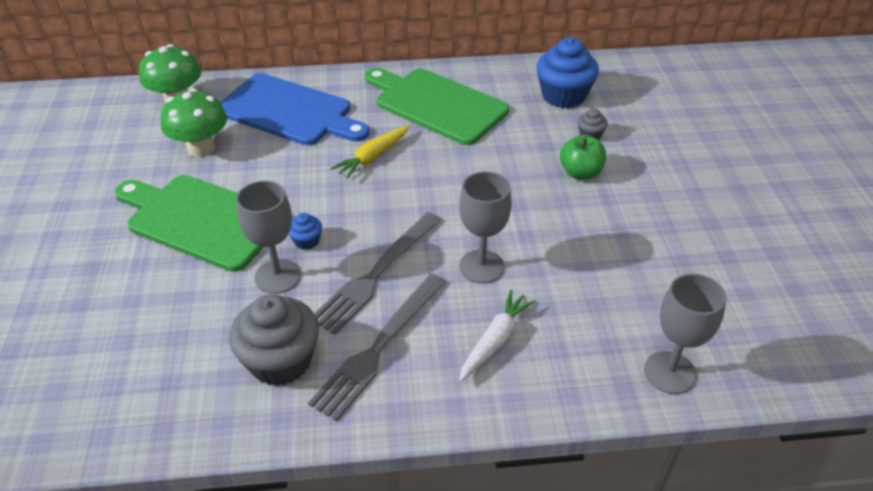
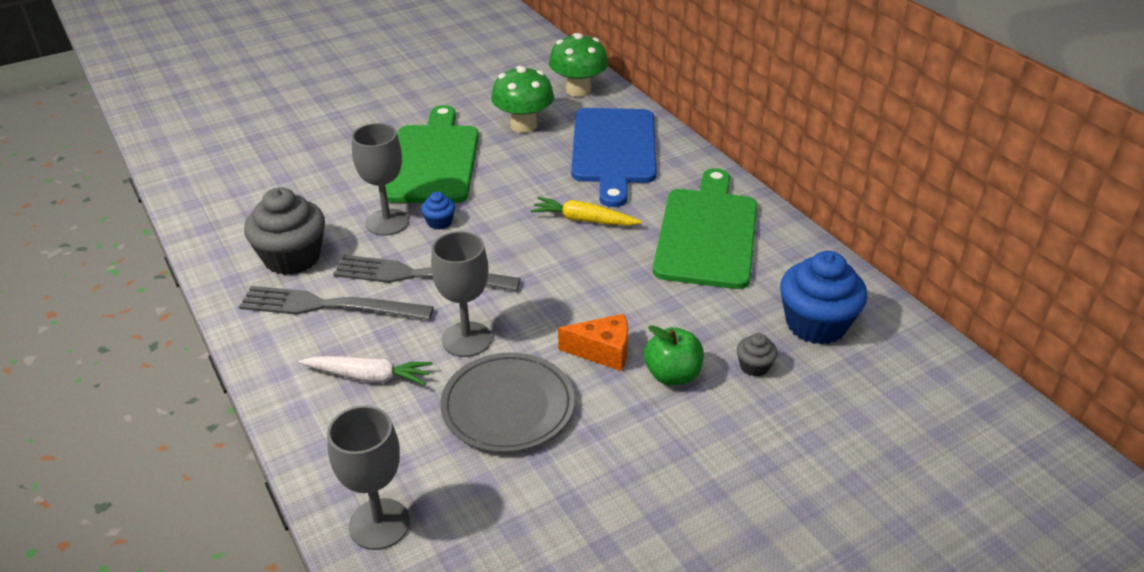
camera: 65 degrees right, 5 degrees down
none -> grey plate [440,352,575,452]
none -> orange cheese [558,314,628,371]

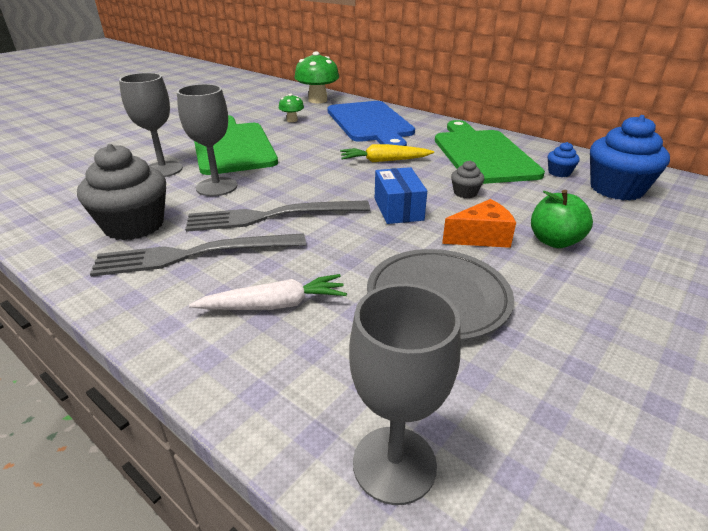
camera: 20 degrees left, 5 degrees down
blue cupcake [421,192,455,230] -> blue cupcake moved to [548,142,580,177]
grey goblet [431,231,492,357] -> grey goblet moved to [119,73,183,177]
green mushroom [491,66,554,133] -> green mushroom [279,94,304,122], size x0.52
grey cupcake [737,333,778,377] -> grey cupcake moved to [451,160,484,198]
none -> blue box [375,167,427,224]

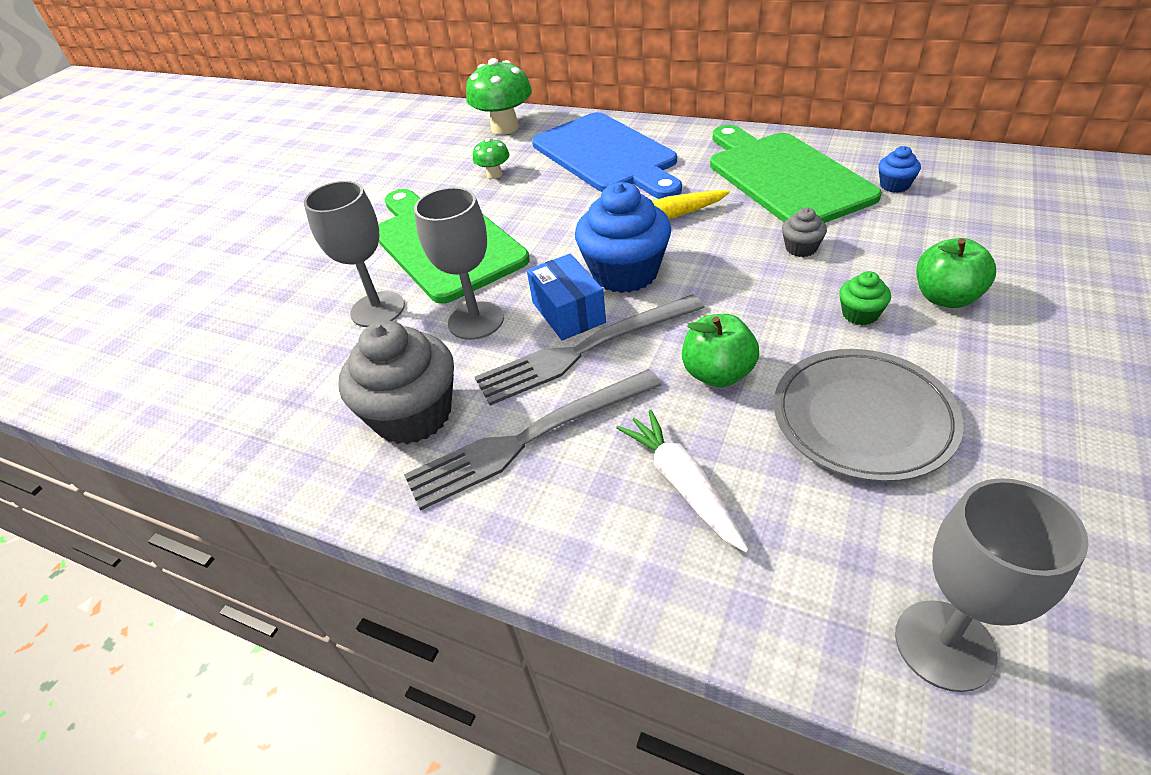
camera: 10 degrees left, 10 degrees up
white carrot [189,274,347,310] -> white carrot turned 90 degrees counterclockwise [616,410,749,553]
blue box [375,167,427,224] -> blue box moved to [527,254,606,340]
orange cheese [442,199,516,248] -> green cupcake [839,271,891,325]
blue cupcake [590,115,670,201] -> blue cupcake moved to [575,182,671,293]
none -> green apple [682,314,759,387]

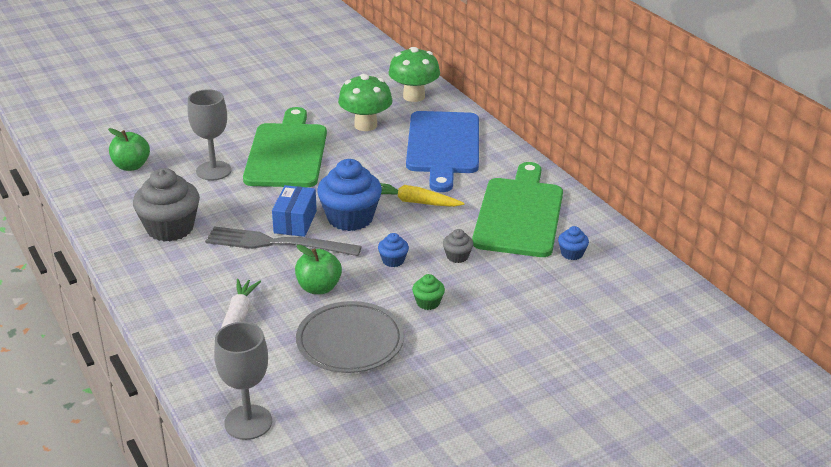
camera: 30 degrees right, 10 degrees down
grey fork [404,369,662,511] -> none
grey goblet [414,187,504,340] -> none
green mushroom [473,138,510,179] -> green mushroom [338,74,393,131], size x1.94
green apple [917,238,996,308] -> green apple moved to [108,128,150,171]
none -> blue cupcake [378,233,409,267]

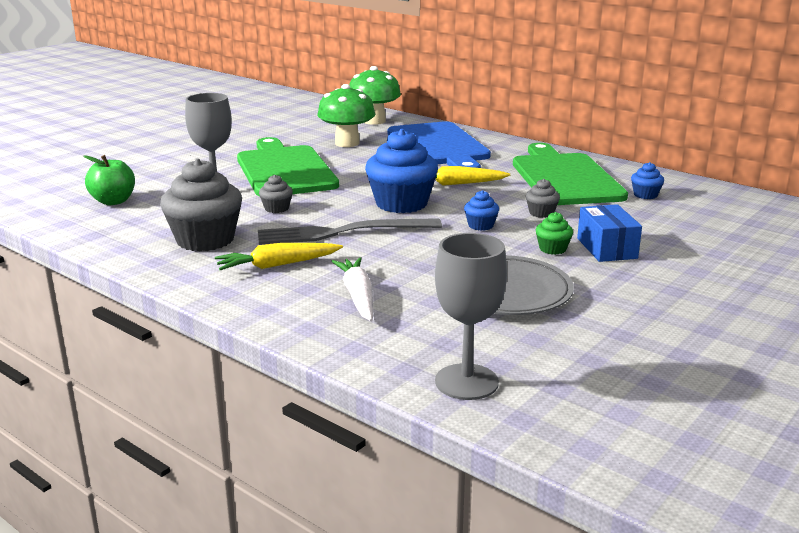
camera: 20 degrees left, 10 degrees down
blue box [272,185,317,237] -> blue box moved to [577,204,642,262]
green apple [295,245,342,294] -> none
none -> yellow carrot [215,243,343,270]
none -> grey cupcake [259,175,293,213]

